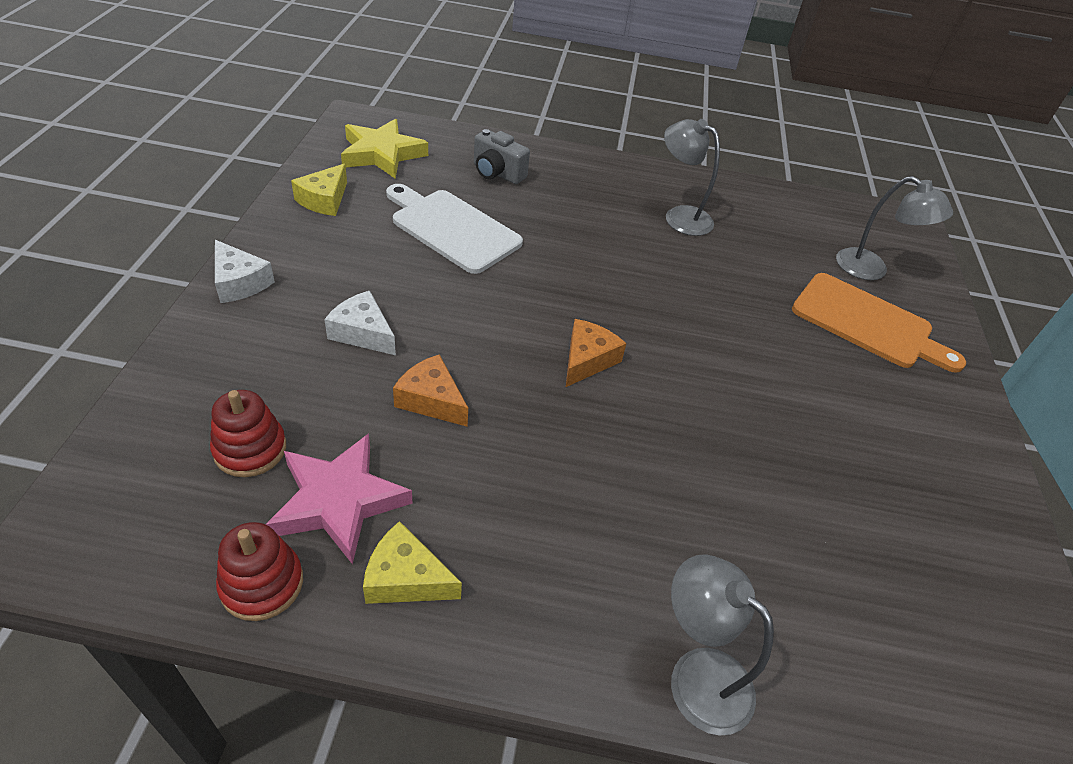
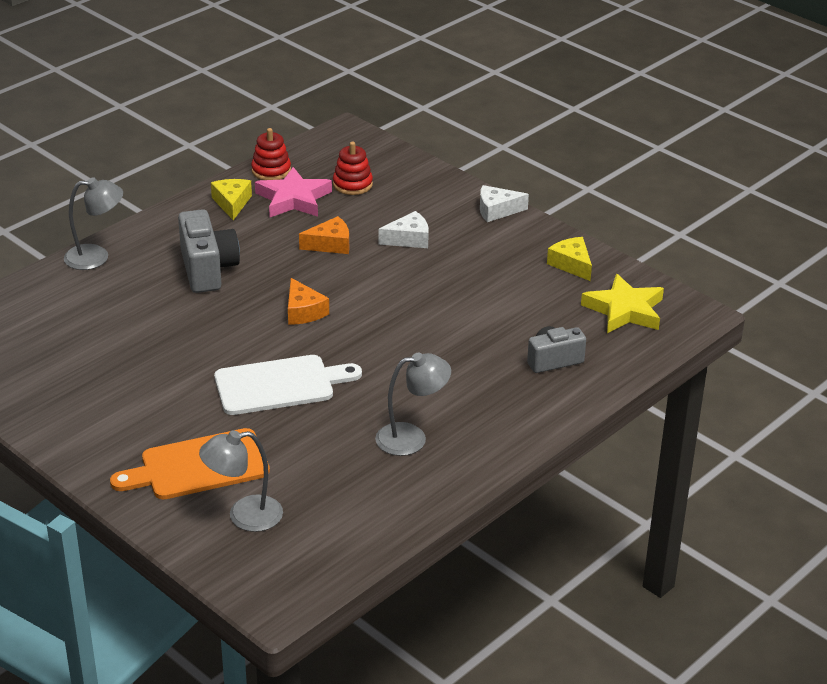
camera: 130 degrees right, 10 degrees down
yellow cheese [363,521,462,604] -> yellow cheese turned 60 degrees counterclockwise [211,179,252,220]
white cutting board [386,184,523,274] -> white cutting board moved to [214,355,362,415]
none -> grey camera [178,209,240,293]

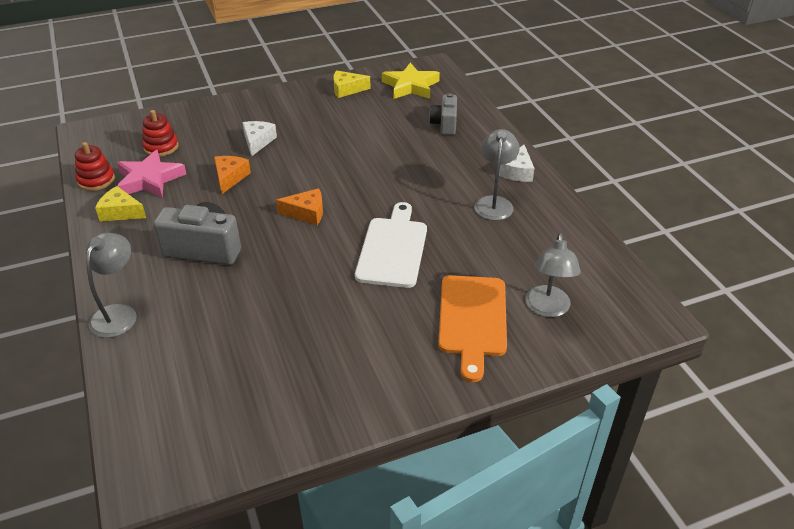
camera: 65 degrees left, 5 degrees up
white cheese [480,185,529,222] -> white cheese moved to [499,145,535,182]

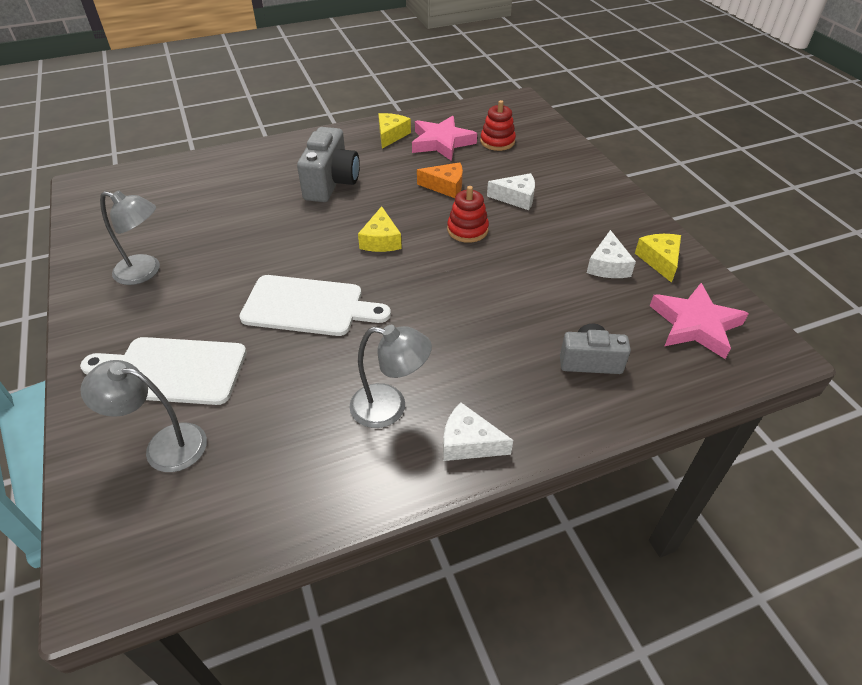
camera: 90 degrees right, 5 degrees up
red stacking toy [75,142,115,191] -> red stacking toy moved to [447,186,489,243]
grey lamp [86,233,137,338] -> grey lamp moved to [100,190,160,285]
orange cheese [276,188,323,225] -> yellow cheese [358,206,402,252]
yellow star [382,63,440,99] -> pink star [650,283,749,359]
orange cutting board [438,275,507,382] -> white cutting board [80,337,246,405]
none -> white cheese [587,230,636,278]

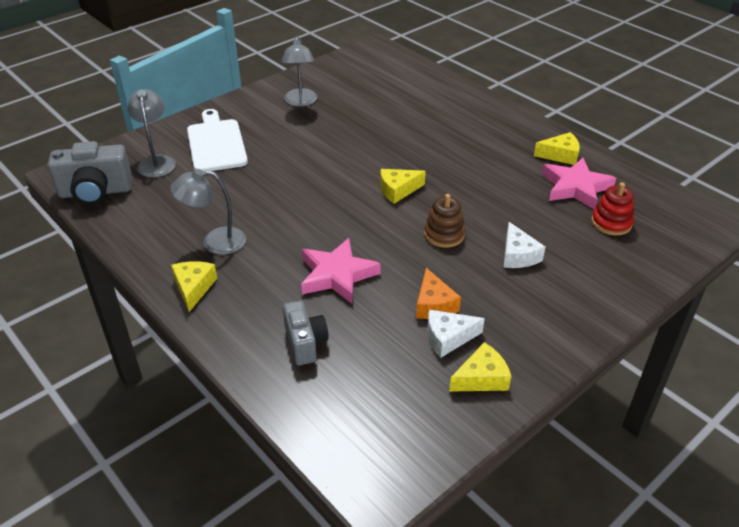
camera: 70 degrees right, 5 degrees down
white cutting board [239,275,391,336] -> none
grey camera [297,127,360,202] -> grey camera moved to [48,141,132,204]
grey lamp [350,325,432,428] -> grey lamp turned 90 degrees clockwise [170,169,246,255]
orange cheese [417,162,463,198] -> orange cheese moved to [416,268,461,319]
white cheese [443,402,513,461] -> yellow cheese [171,261,217,312]
red stacking toy [447,186,489,243] -> brown stacking toy [424,194,465,248]
pink star [650,283,749,359] -> pink star moved to [301,238,381,303]

